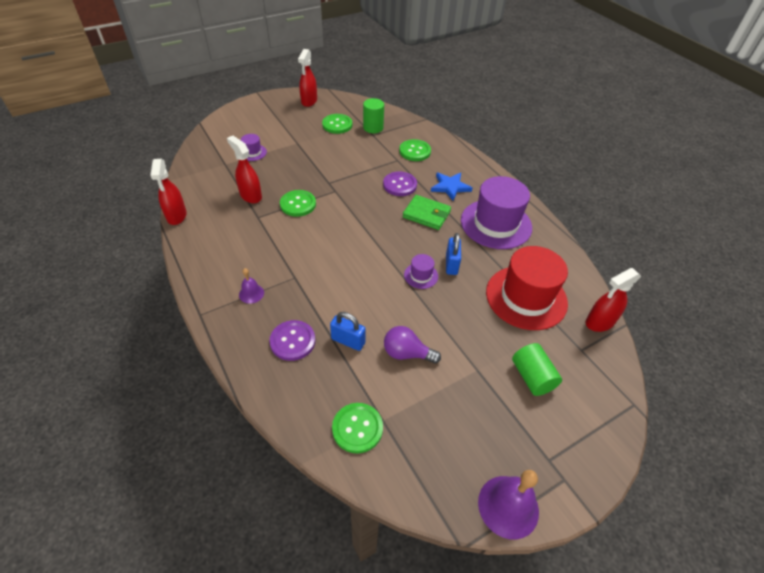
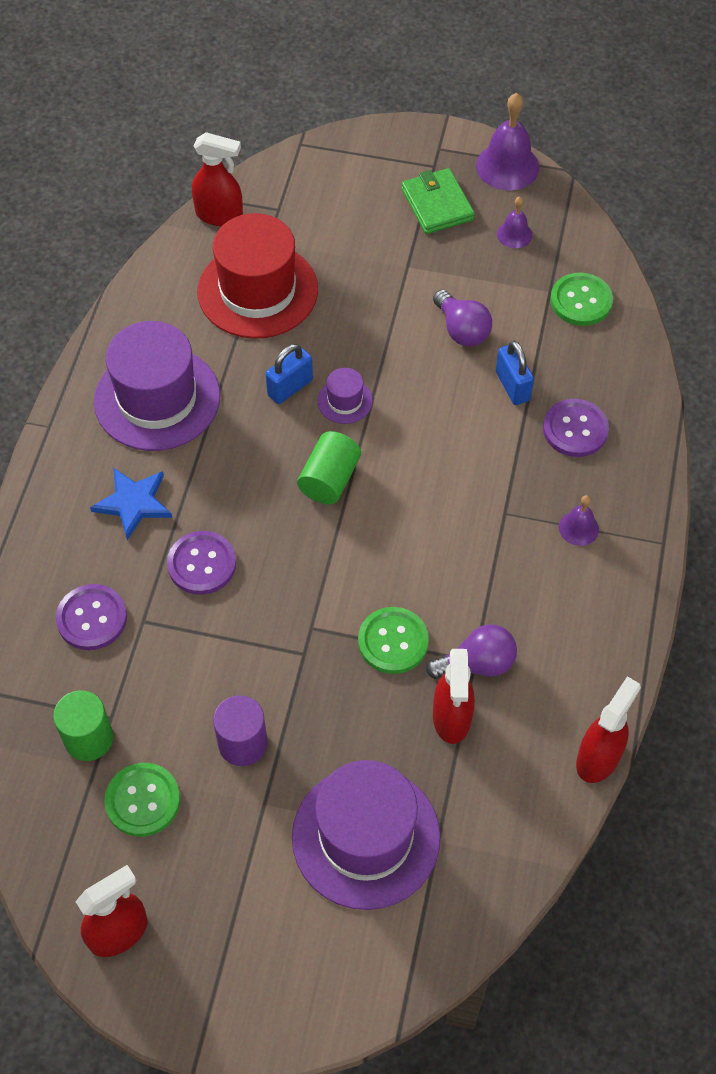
camera: 135 degrees left, 10 degrees up
purple hat [241,134,267,161] -> purple hat [292,760,440,910], size x2.28
green button [399,139,431,161] -> purple button [56,584,127,650]
green wallet [403,195,451,230] -> green wallet moved to [401,168,475,234]
green cylinder [512,343,562,396] -> green cylinder moved to [297,431,361,504]
none -> purple cylinder [213,695,268,766]
none -> purple light bulb [426,625,517,679]
none -> purple bell [497,197,533,248]

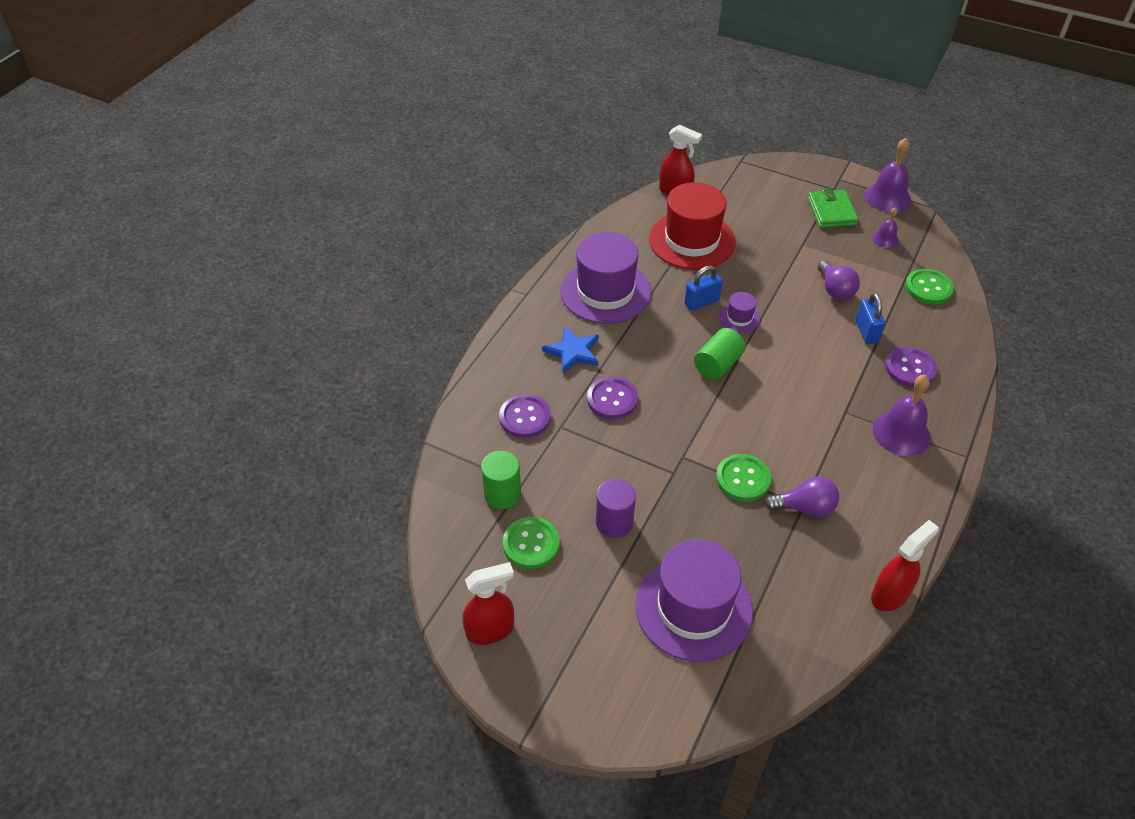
camera: 15 degrees right, 10 degrees down
red spray bottle [433,649,475,744] -> none
purple bell [559,495,599,546] -> purple bell [873,375,931,456], size x1.83

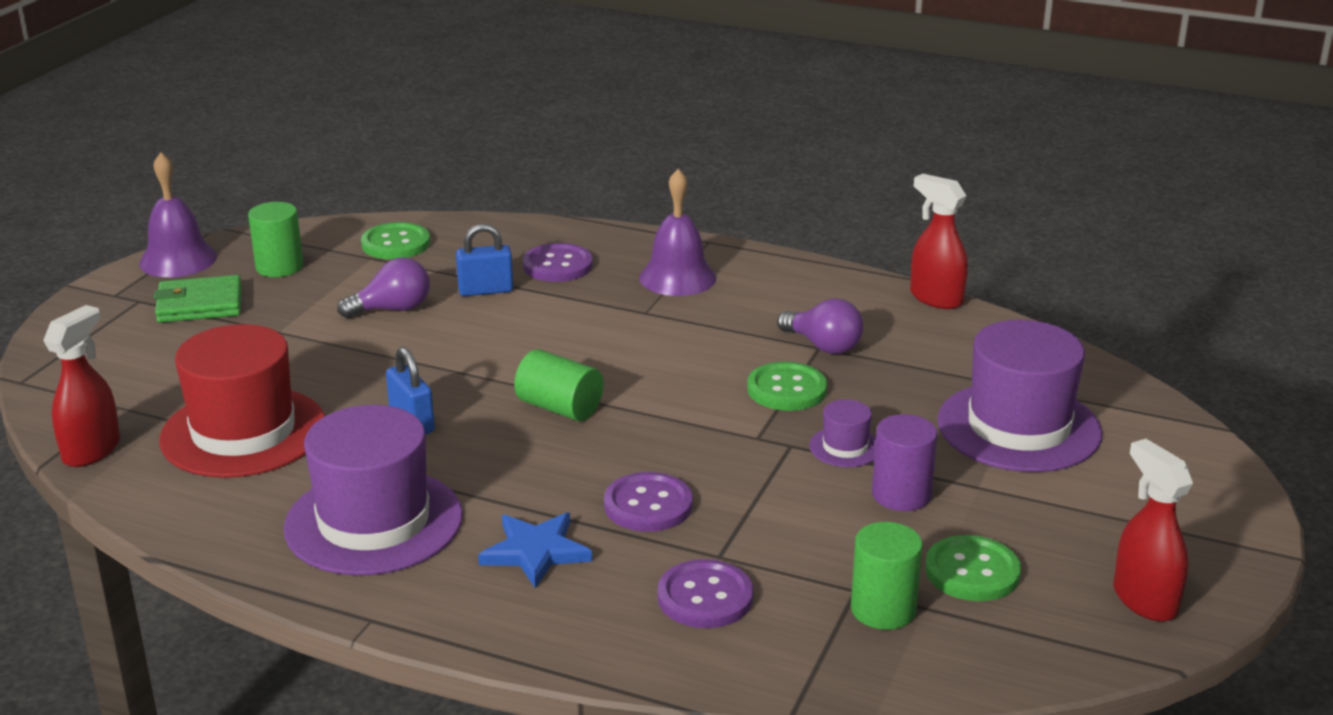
camera: 95 degrees left, 20 degrees down
purple hat [719,292,760,333] -> purple hat moved to [809,399,876,467]
purple light bulb [764,476,839,517] -> purple light bulb turned 135 degrees clockwise [777,298,864,354]
purple bell [872,207,899,248] -> green cylinder [248,202,303,277]

